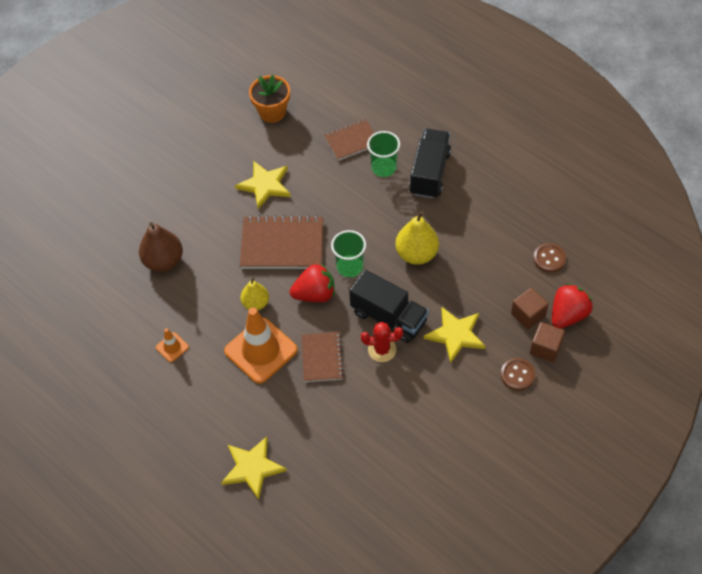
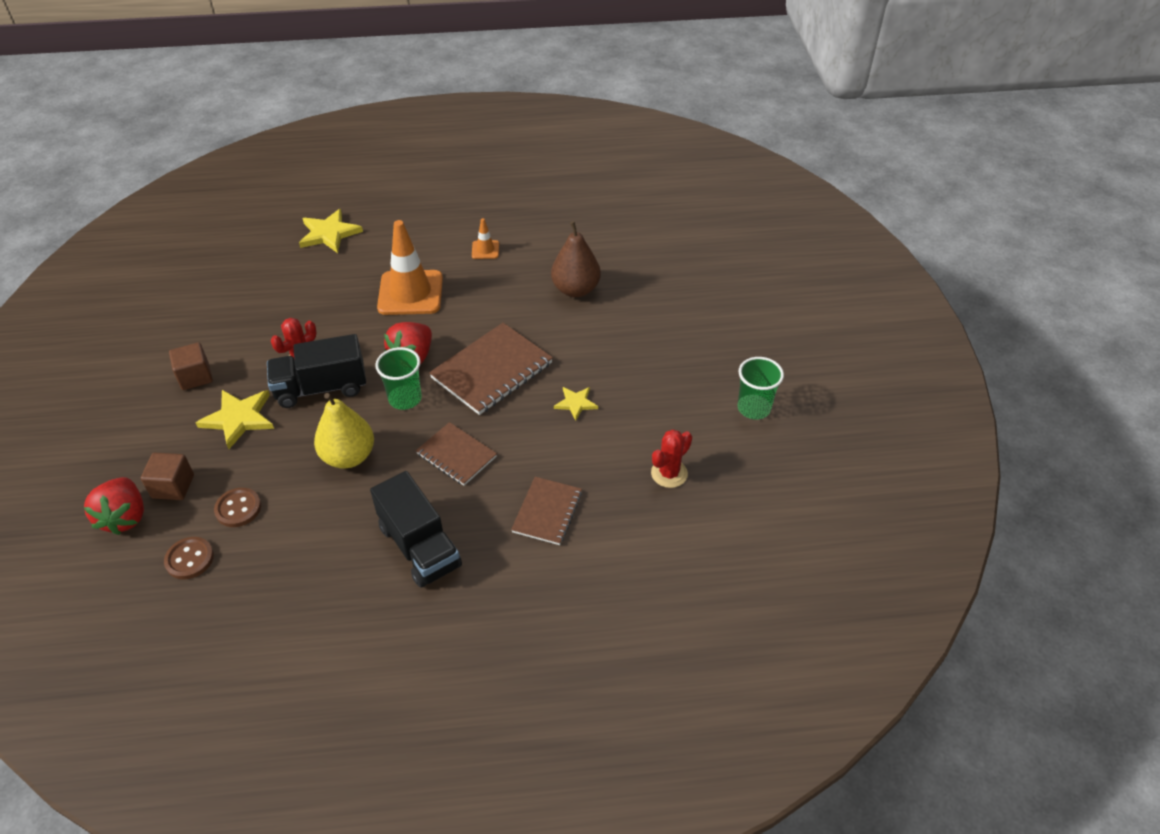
camera: 130 degrees right, 10 degrees down
yellow star [235,161,291,209] -> yellow star [554,387,598,421], size x0.59
yellow pear [241,277,269,311] -> none
orange flower pot [249,75,290,123] -> red cactus [651,429,692,488]
brown notebook [302,332,344,382] -> brown notebook moved to [416,422,497,486]
green cup [367,131,400,177] -> green cup moved to [737,357,784,419]
brown button [501,358,535,391] -> brown button moved to [214,488,261,527]
brown cube [530,322,565,362] -> brown cube moved to [169,342,213,390]

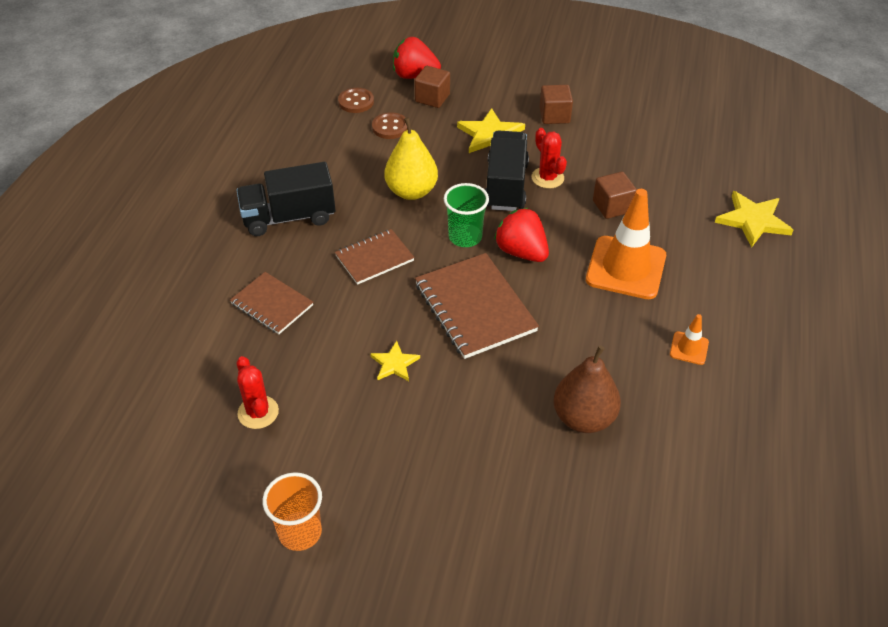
camera: 110 degrees right, 0 degrees up
green cup [737,357,784,419] -> orange cup [262,472,322,551]
none -> brown cube [593,172,637,219]

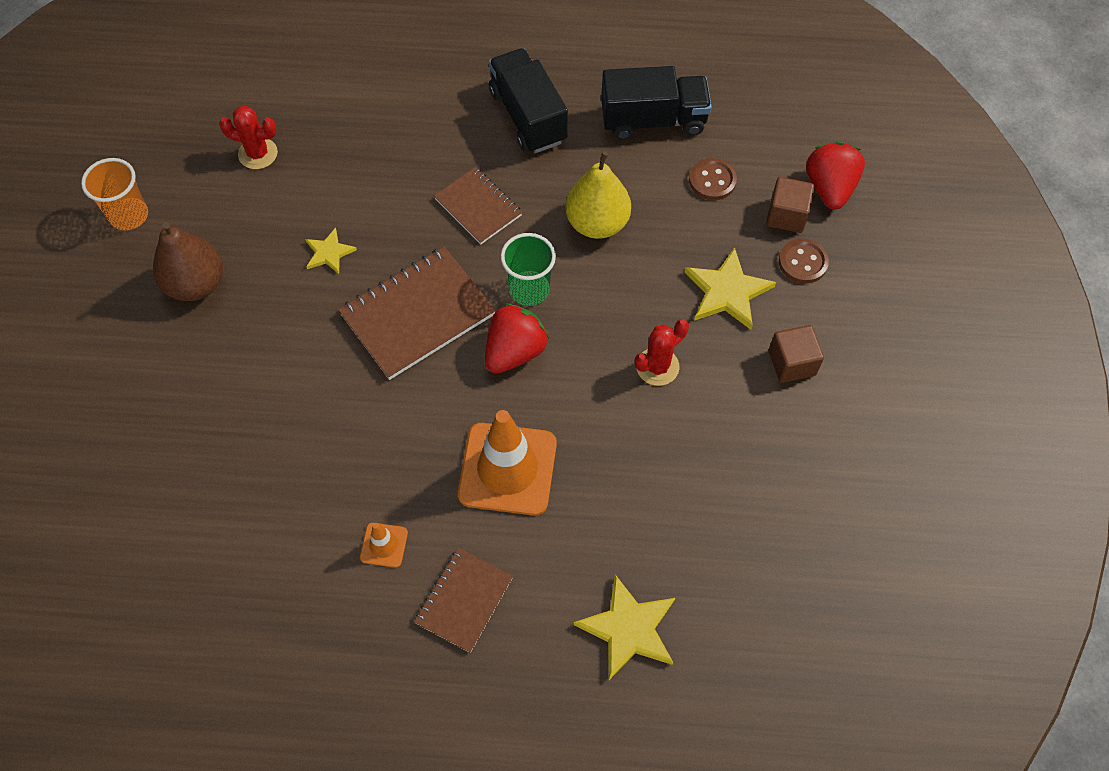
camera: 80 degrees right, 15 degrees up
brown notebook [230,272,313,334] -> brown notebook moved to [414,548,513,653]
red cactus [237,356,279,429] -> red cactus turned 45 degrees clockwise [219,106,278,169]
brown button [338,88,374,113] -> brown button moved to [779,239,829,284]
black truck [485,130,529,211] -> black truck moved to [601,66,712,140]
brown pear [553,345,621,433] -> brown pear moved to [153,222,223,301]
brown cube [593,172,637,219] -> none

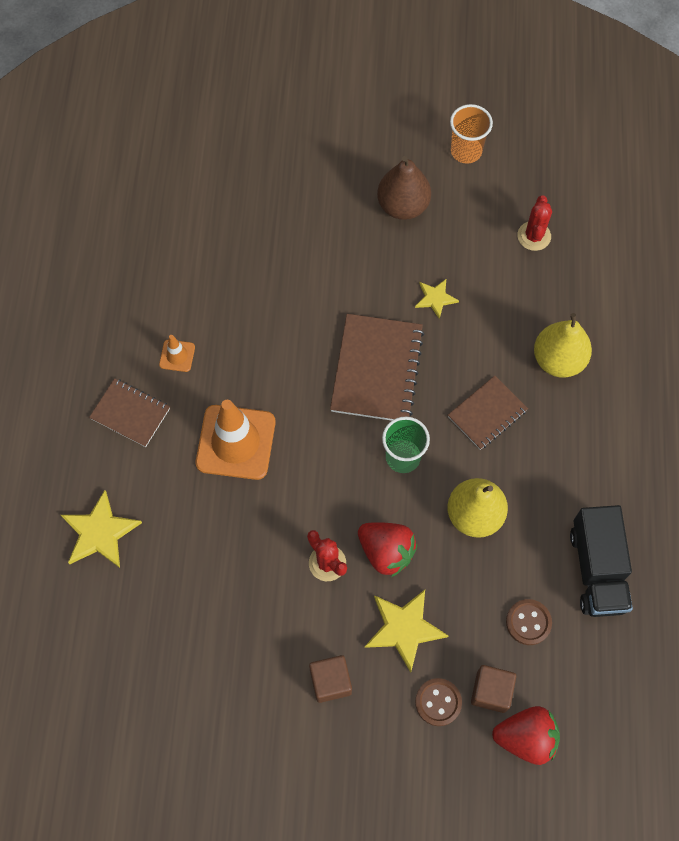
camera: 90 degrees right, 5 degrees up
brown notebook [338,247,496,380] -> brown notebook turned 45 degrees clockwise [330,314,424,421]
red strawberry [485,303,549,373] -> red strawberry moved to [358,522,417,577]
black truck [489,48,568,153] -> none
none -> yellow pear [534,313,592,378]

